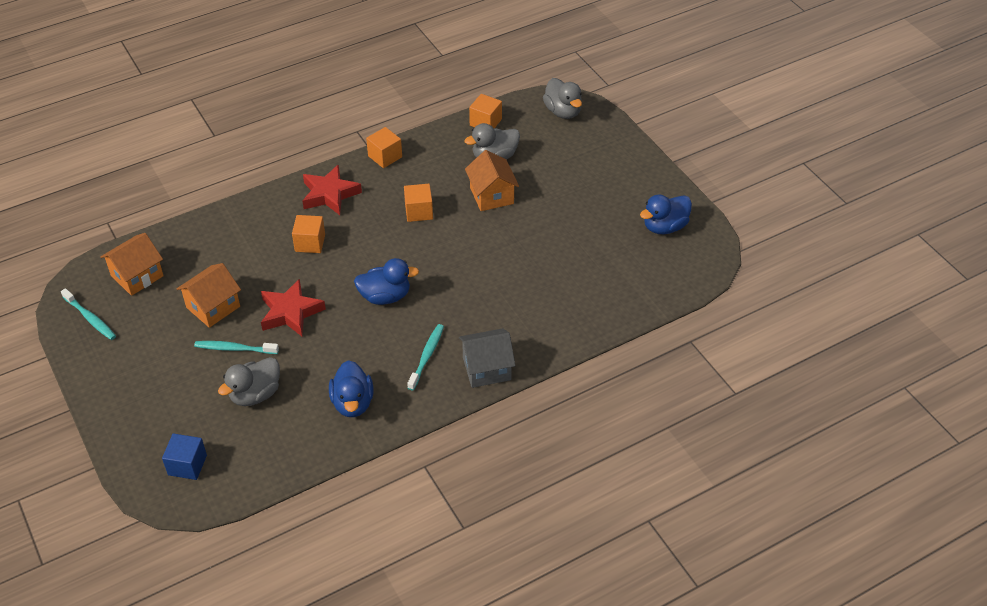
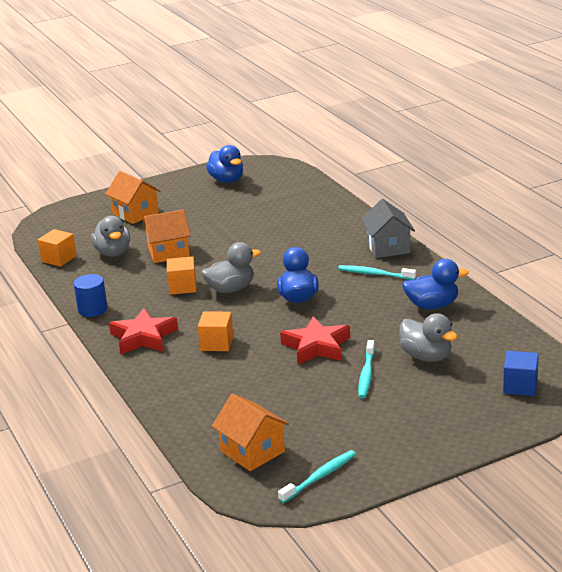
camera: 85 degrees left, 20 degrees down
orange house [176,263,241,328] -> orange house moved to [105,171,161,224]
orange cube [366,127,402,168] -> blue cylinder [73,274,108,317]
grey duck [543,78,582,119] -> grey duck moved to [201,242,261,293]

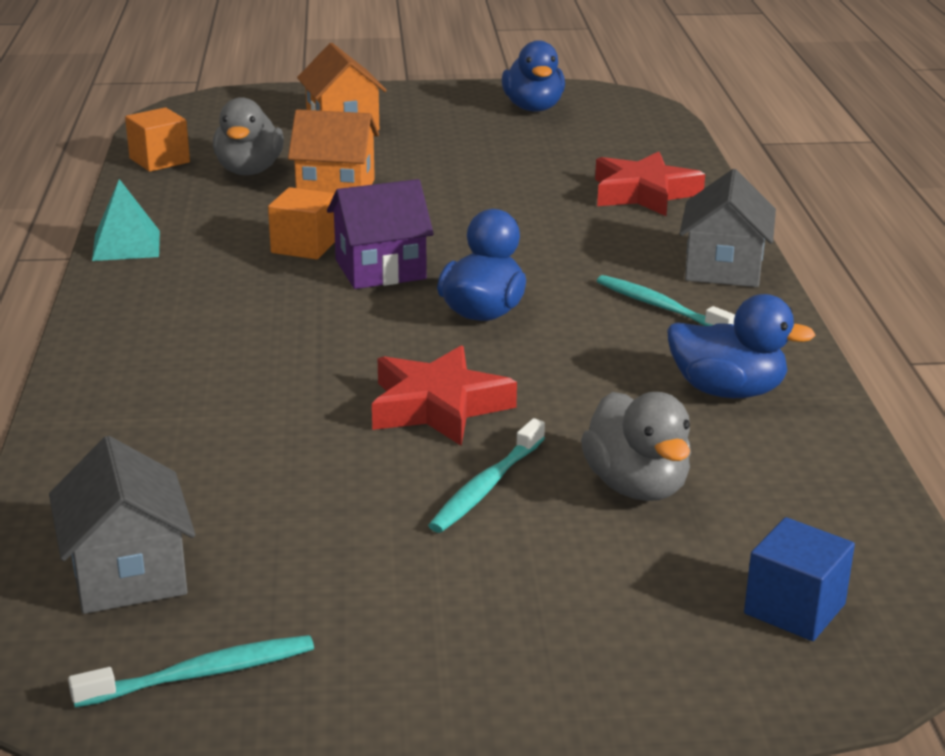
camera: 20 degrees right, 0 degrees up
blue cylinder [73,274,108,317] -> turquoise pyramid [92,179,160,261]
red star [109,308,178,354] -> red star moved to [595,152,705,216]
orange cube [198,311,234,351] -> none
grey duck [201,242,261,293] -> purple house [327,179,434,289]
orange house [212,394,289,471] -> grey house [49,436,195,614]

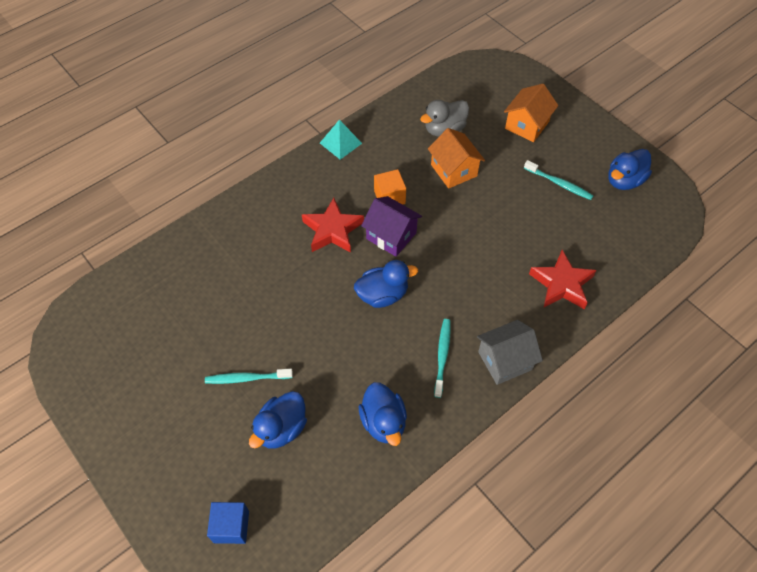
camera: 55 degrees right, 30 degrees up
grey house [49,436,195,614] -> none
turquoise toothbrush [68,635,314,708] -> turquoise toothbrush moved to [524,160,594,200]
orange cube [125,107,190,172] -> none
red star [372,345,517,446] -> red star moved to [302,198,364,253]
grey duck [581,392,691,501] -> blue duck [249,391,307,449]

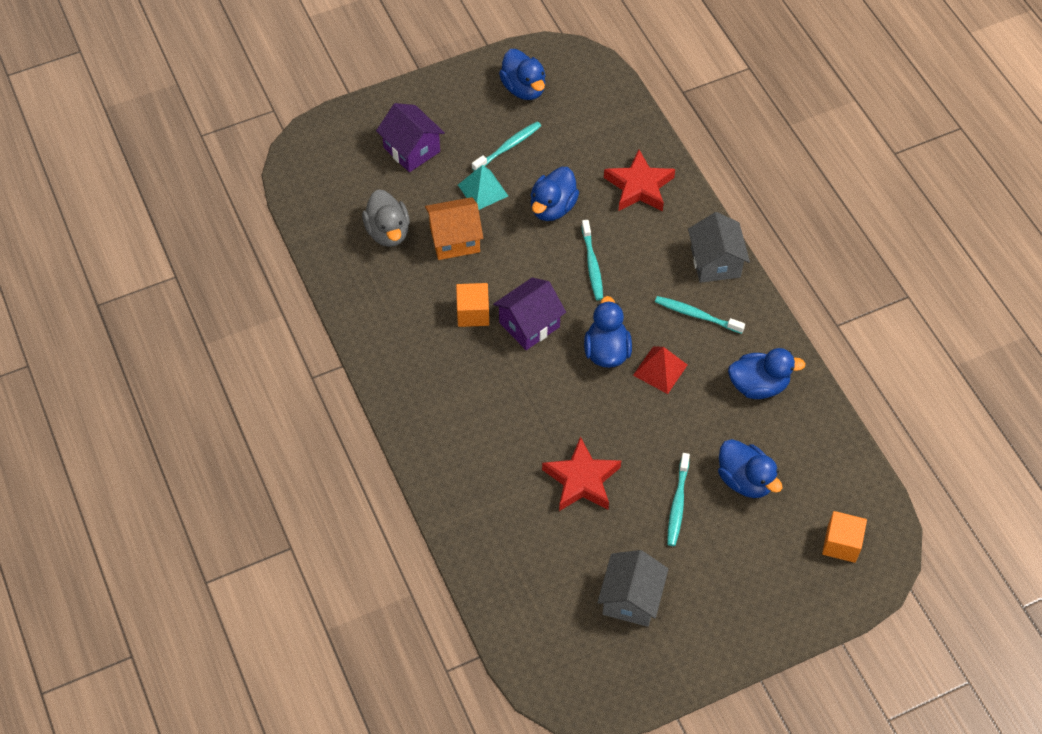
camera: 75 degrees left, 0 degrees up
blue cube [207,502,249,544] -> orange cube [822,511,867,563]
red star [302,198,364,253] -> red star moved to [542,436,621,511]
turquoise pyramid [320,120,362,160] -> turquoise pyramid moved to [458,165,508,210]
orange house [504,84,558,142] -> purple house [376,103,445,172]
none -> blue duck [531,167,579,221]
none -> turquoise toothbrush [581,220,603,300]
none -> grey house [597,550,668,627]
none -> red pyramid [633,346,687,394]

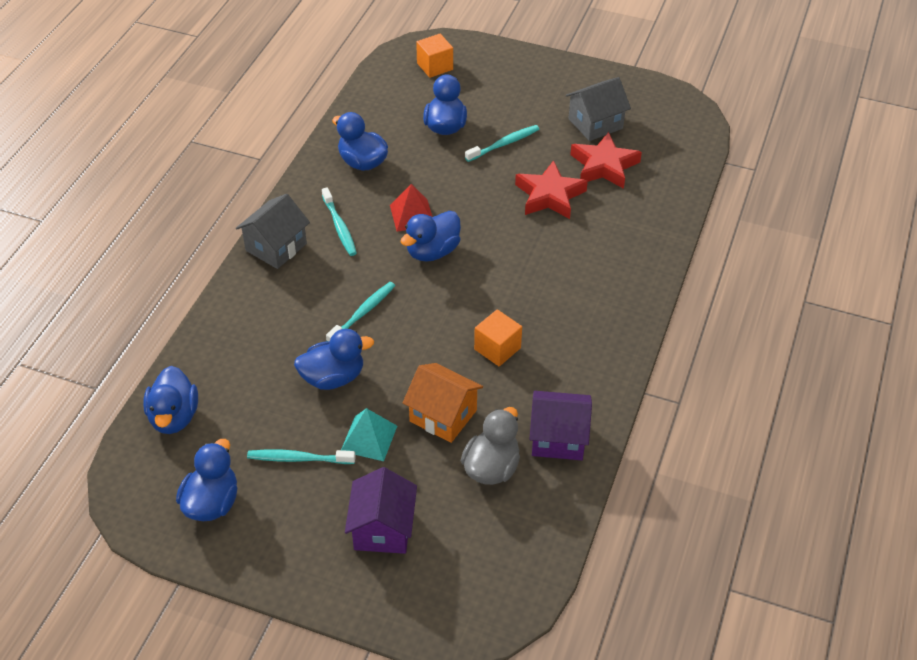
camera: 135 degrees left, 10 degrees down
purple house [493,278,566,350] -> purple house moved to [530,391,592,460]
red star [604,150,675,211] -> red star moved to [570,132,642,189]
none -> blue duck [143,366,198,434]

